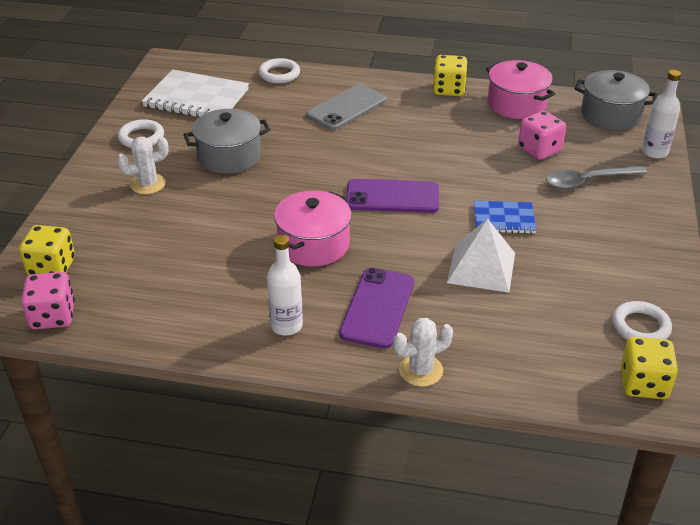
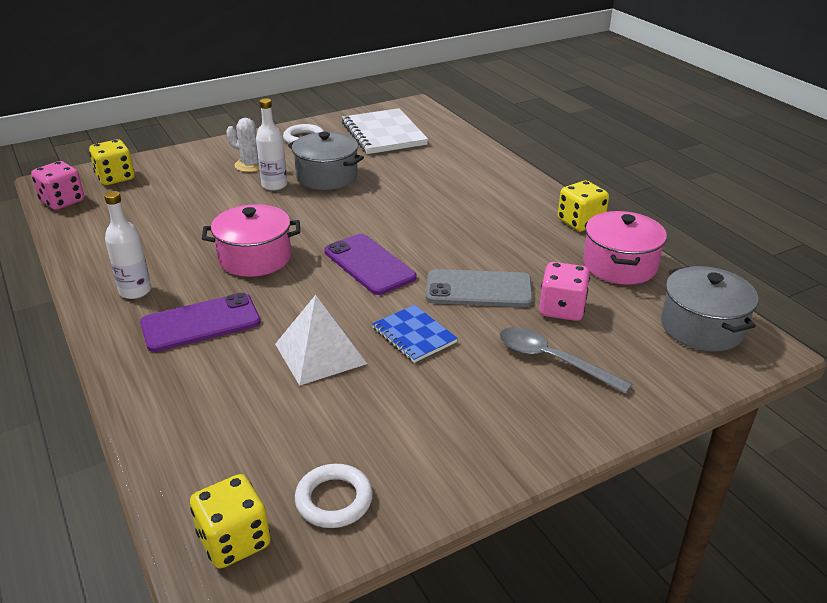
camera: 50 degrees right, 5 degrees down
white ring [259,58,300,83] -> none
grey phone [306,84,387,130] -> grey phone moved to [426,269,533,307]
white cactus [393,318,453,387] -> none
white bottle [642,70,681,159] -> white bottle moved to [256,98,287,191]

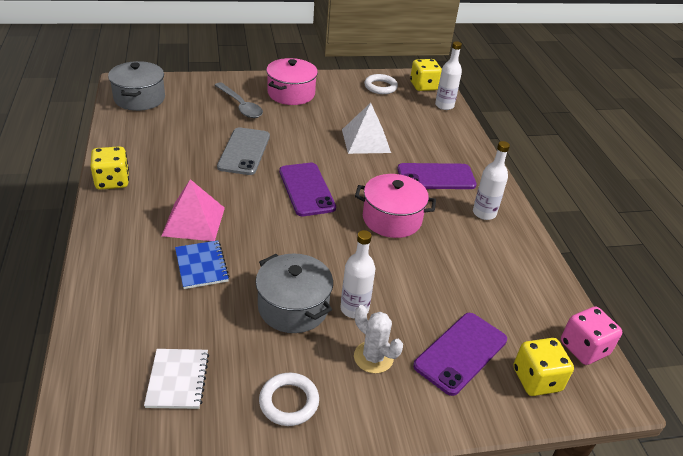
camera: 165 degrees left, 5 degrees up
white notebook [342,108,428,154] -> white notebook [144,349,209,409], size x0.58
blue notebook [372,305,458,363] -> blue notebook moved to [175,240,229,289]
grey phone [426,269,533,307] -> grey phone turned 75 degrees clockwise [217,127,270,175]
pink dice [539,262,590,321] -> none
pink pot [583,211,667,285] -> pink pot moved to [266,58,318,105]
none -> pink pyramid [162,179,225,241]
none -> purple phone [413,313,507,396]
none -> white bottle [435,41,462,110]

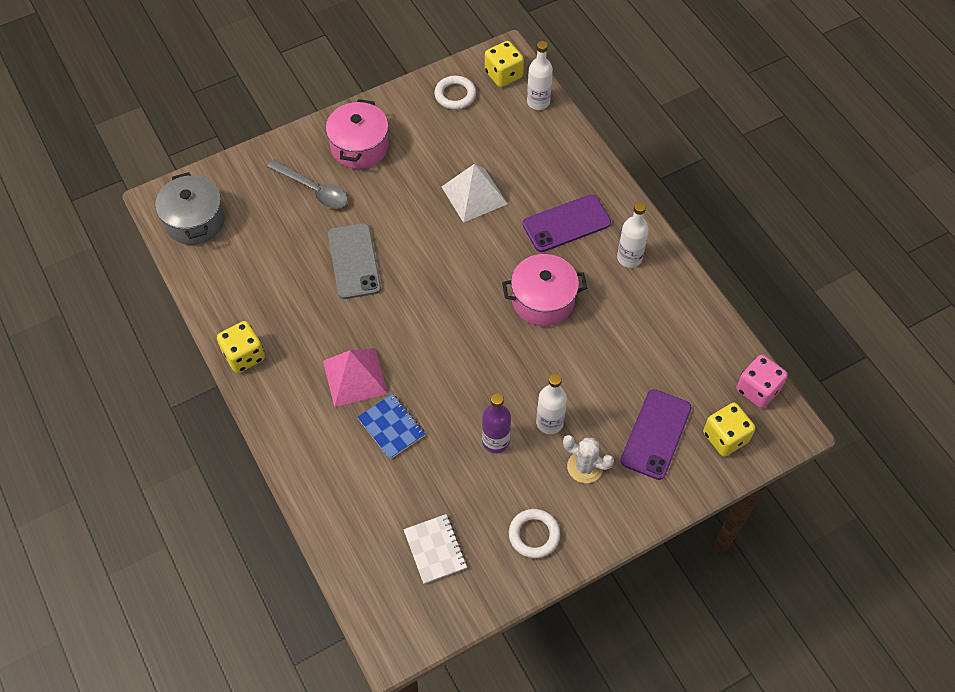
camera: 15 degrees left, 20 degrees up
grey pot [256,253,333,333] -> purple bottle [482,393,511,453]
purple phone [279,163,336,216] -> none

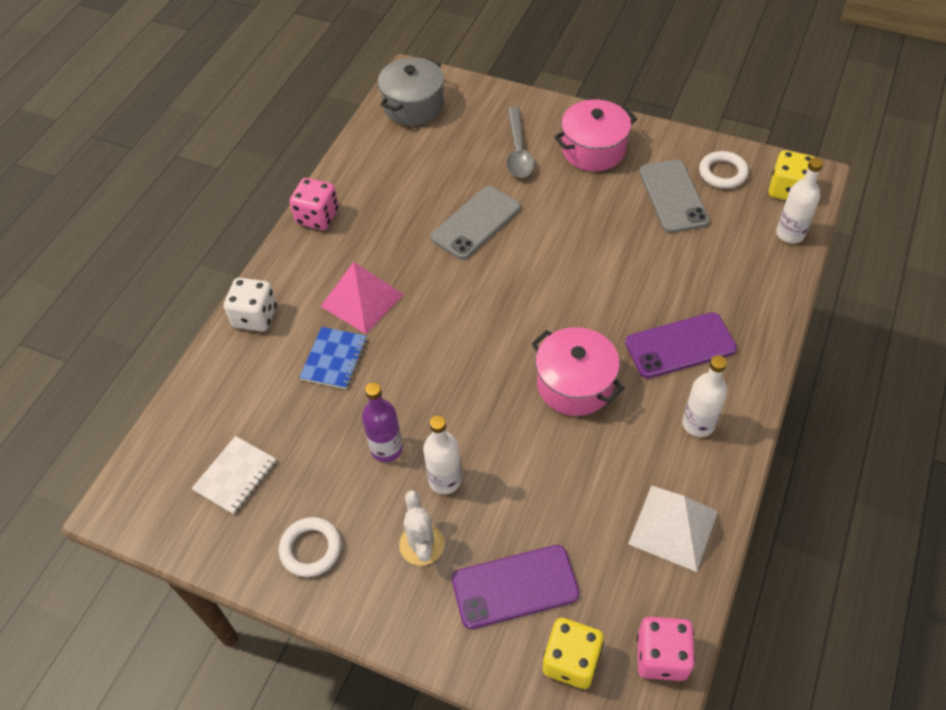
camera: 55 degrees right, 5 degrees down
yellow dice [217,321,265,373] -> pink dice [289,178,339,230]
white pyramid [442,164,507,223] -> white pyramid moved to [628,485,718,572]
purple phone [523,194,611,252] -> purple phone turned 45 degrees counterclockwise [625,312,737,379]
none -> white dice [224,278,277,332]
none -> grey phone [639,160,710,233]

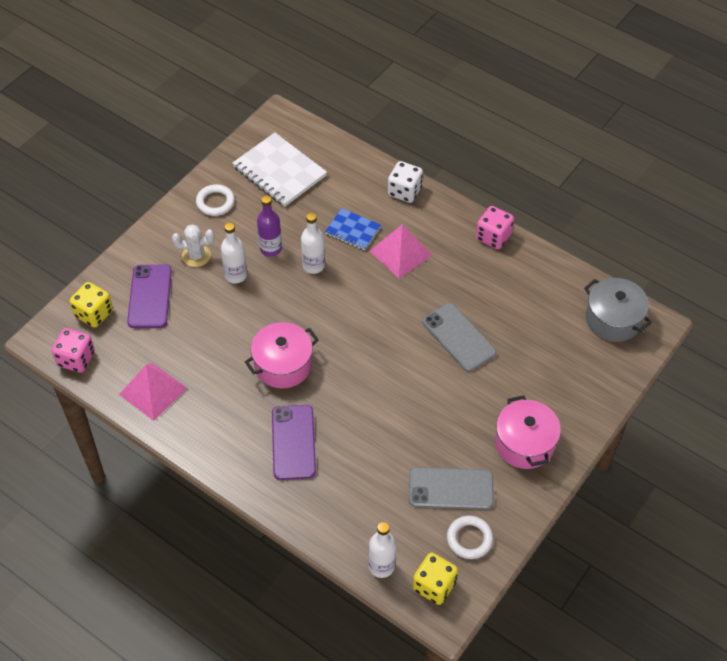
camera: 100 degrees right, 0 degrees up
white notebook [192,436,276,514] -> white notebook [233,132,327,207], size x1.73
grey spoon [507,107,535,178] -> none
white pyramid [628,485,718,572] -> pink pyramid [119,363,187,421]
white bottle [682,355,727,437] -> white bottle moved to [301,213,325,274]

